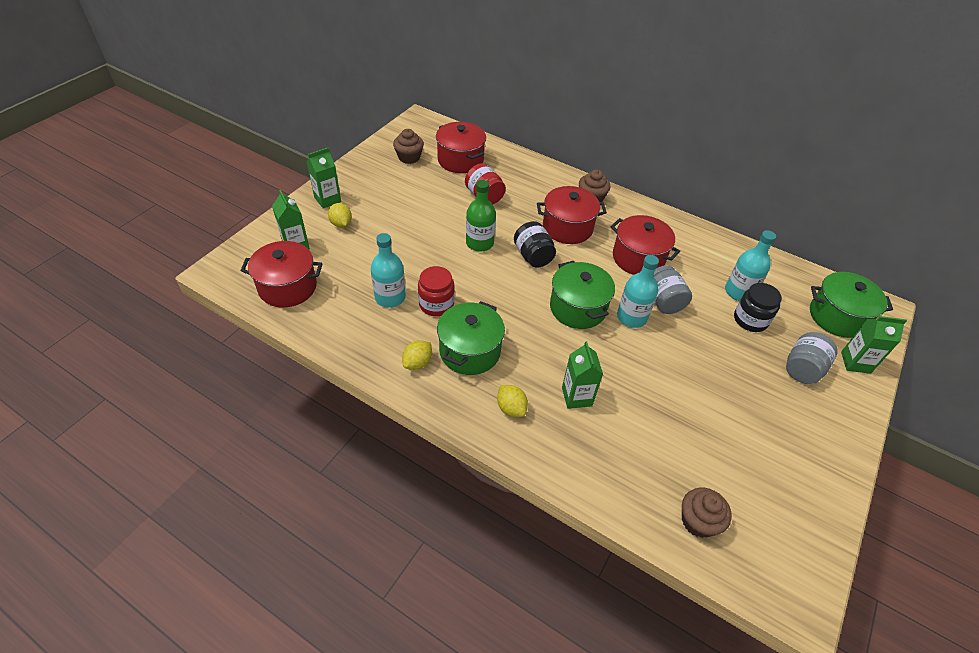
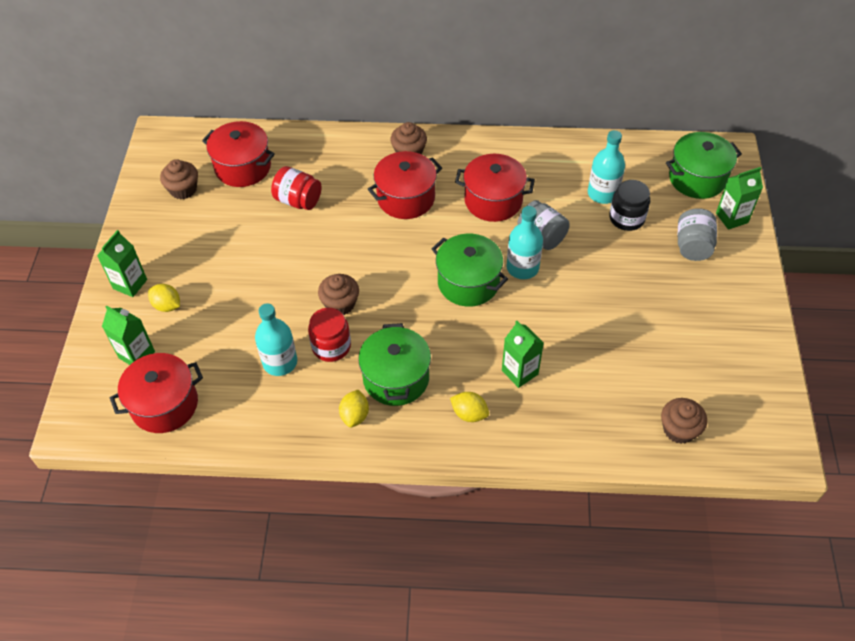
camera: 25 degrees left, 5 degrees up
green bottle [466,180,496,252] -> none
black jar [514,221,556,268] -> none
none -> brown cupcake [318,274,359,315]

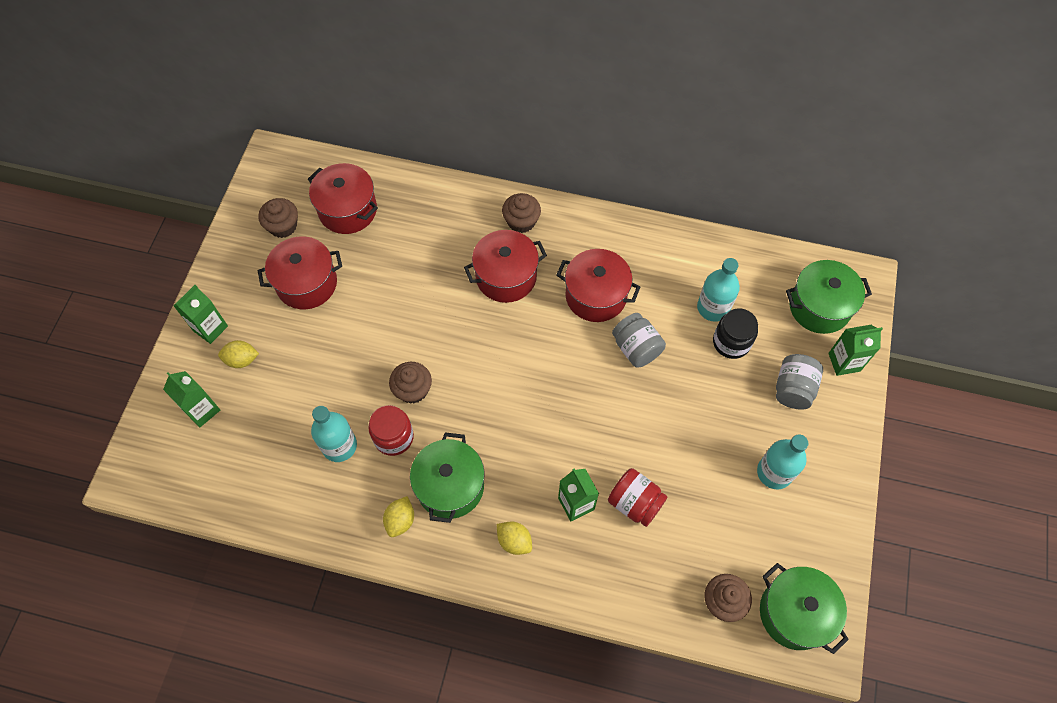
camera: 10 degrees right, 10 degrees up
red pot [110,353,203,433] -> red pot moved to [258,236,342,309]
yellow lemon [148,284,180,312] -> yellow lemon turned 45 degrees counterclockwise [218,340,259,368]
red jar [271,166,322,210] -> red jar moved to [608,468,667,527]
green pot [432,234,508,307] -> green pot moved to [760,563,849,654]
turquoise bottle [506,206,543,279] -> turquoise bottle moved to [757,435,808,489]

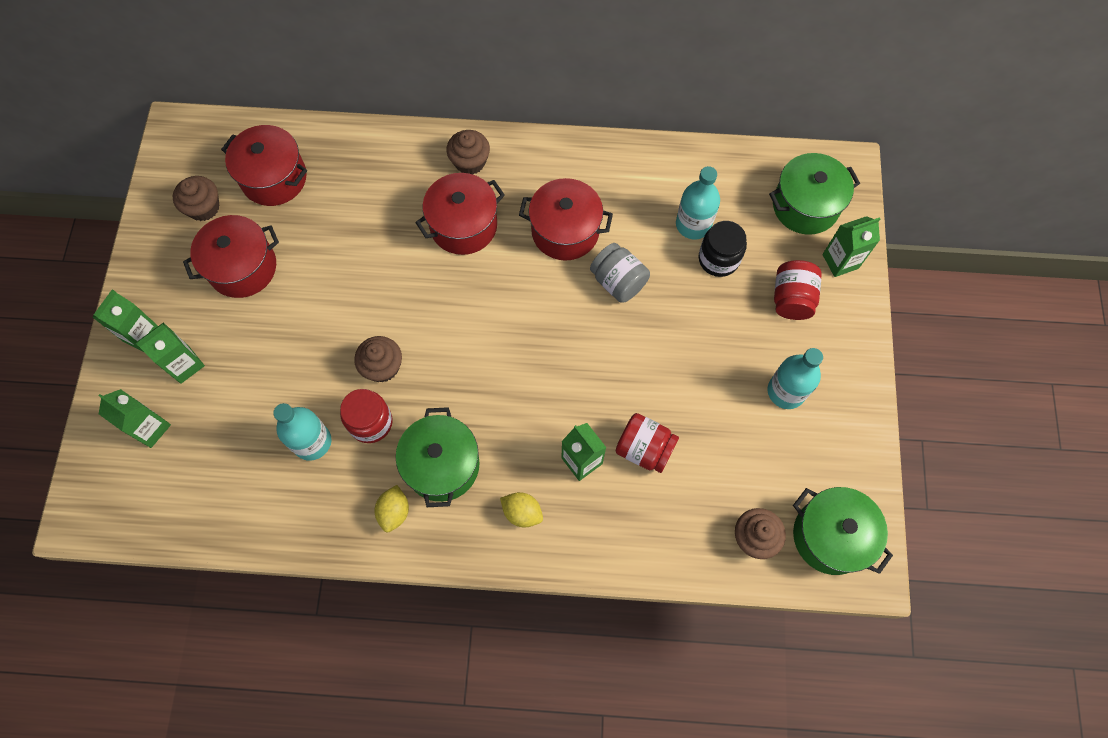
camera: 10 degrees left, 5 degrees up
yellow lemon [218,340,259,368] -> green carton [136,322,205,384]
grey jar [776,354,823,410] -> red jar [774,260,822,320]

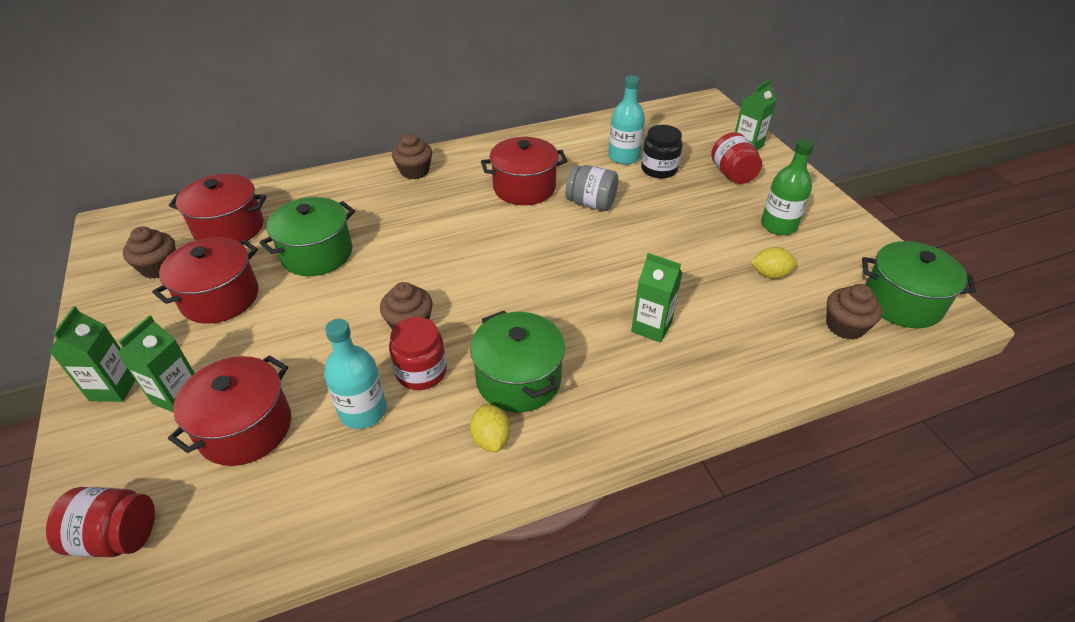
camera: 25 degrees left, 25 degrees down
green carton [98,389,171,448] -> none
red pot [415,173,505,255] -> red pot moved to [168,355,291,466]
yellow lemon [500,492,543,527] -> yellow lemon moved to [750,247,797,279]
red jar [616,413,679,473] -> red jar moved to [46,487,155,557]
turquoise bottle [767,348,823,409] -> green bottle [761,139,814,235]
green pot [769,153,860,235] -> green pot moved to [260,197,355,276]

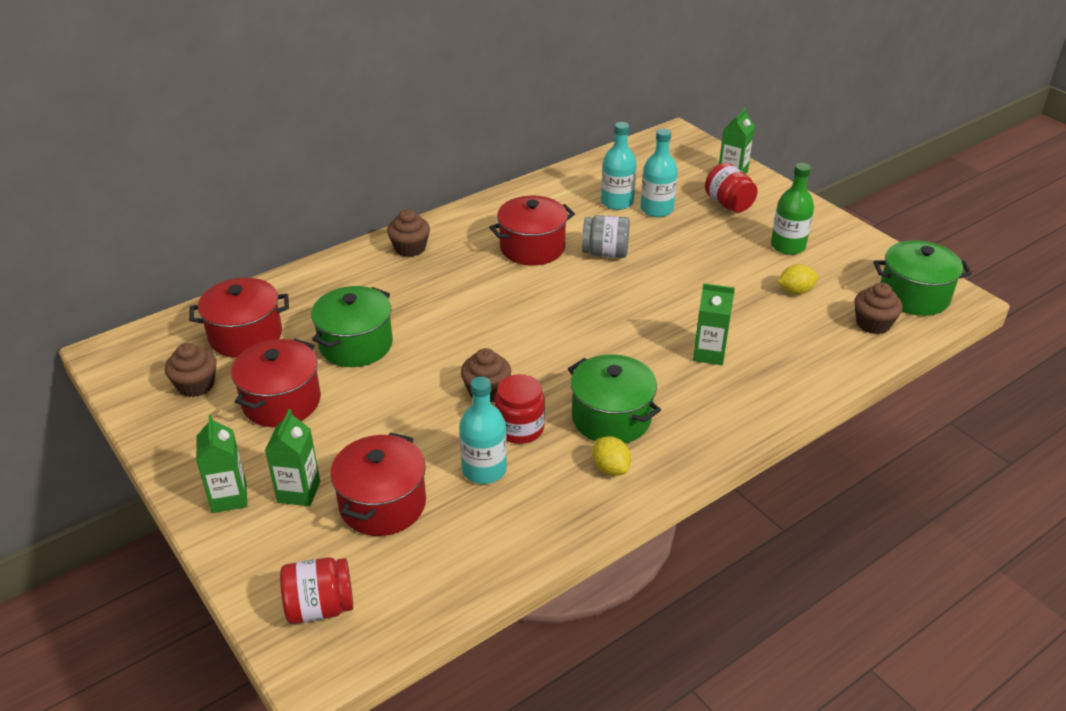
camera: 15 degrees left, 5 degrees down
black jar [641,125,683,179] -> turquoise bottle [641,129,678,217]

